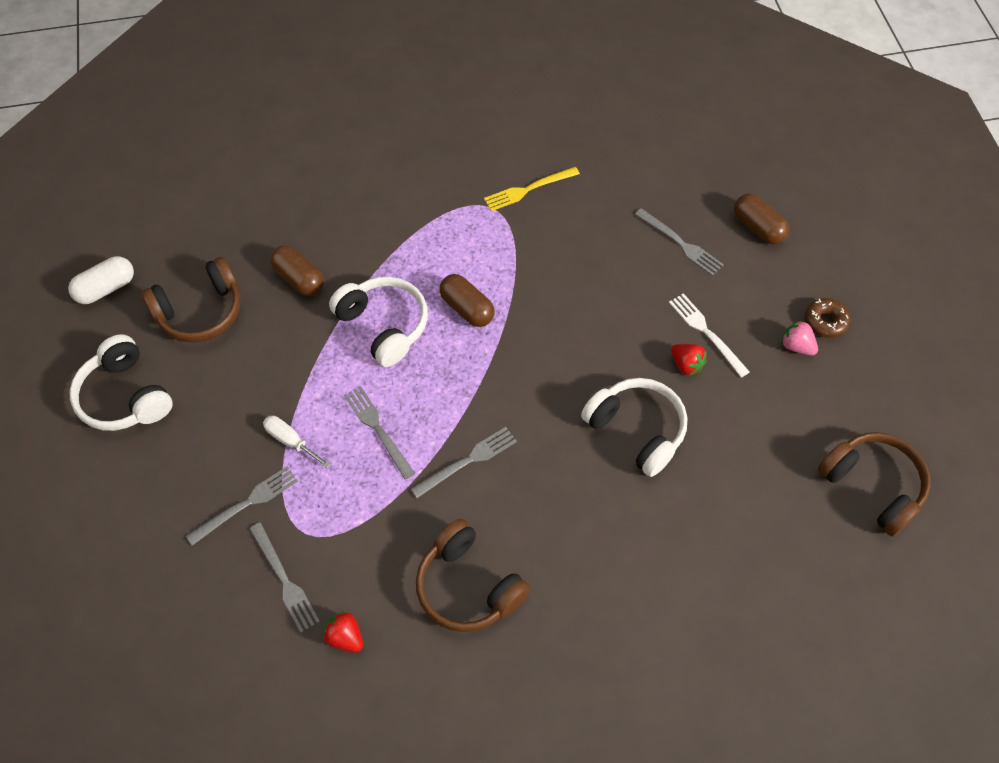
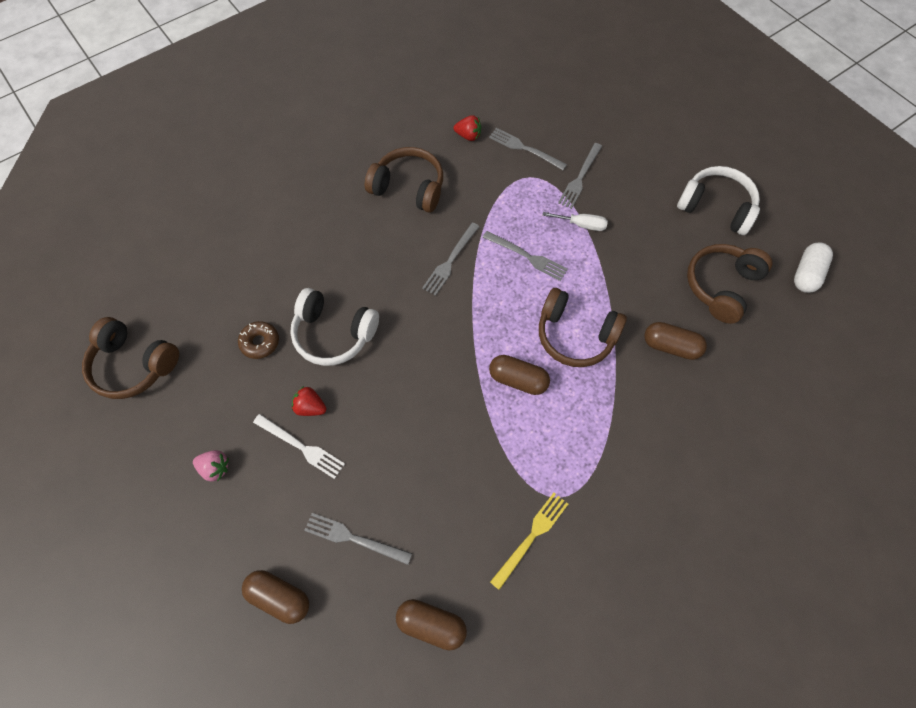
camera: 155 degrees right, 5 degrees up
white headphones [329,276,428,367] -> brown headphones [539,288,627,367]
brown donut [805,298,850,338] -> brown donut moved to [238,321,279,359]
none -> brown capsule [396,599,467,651]

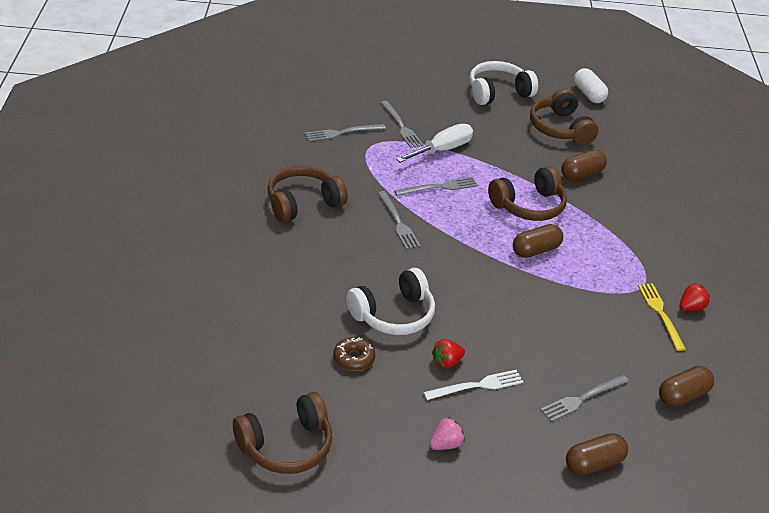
camera: 55 degrees left, 25 degrees down
red strawberry [454,115,481,141] -> red strawberry moved to [679,283,710,311]
white screwdriver [542,212,608,231] -> white screwdriver [396,124,473,163], size x1.59

